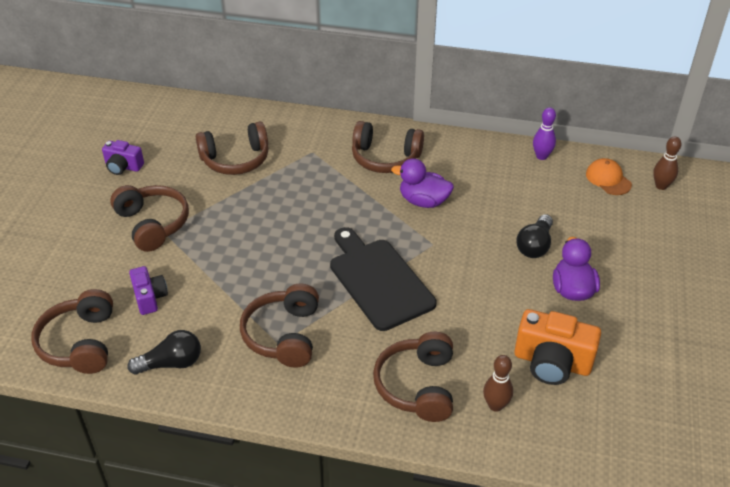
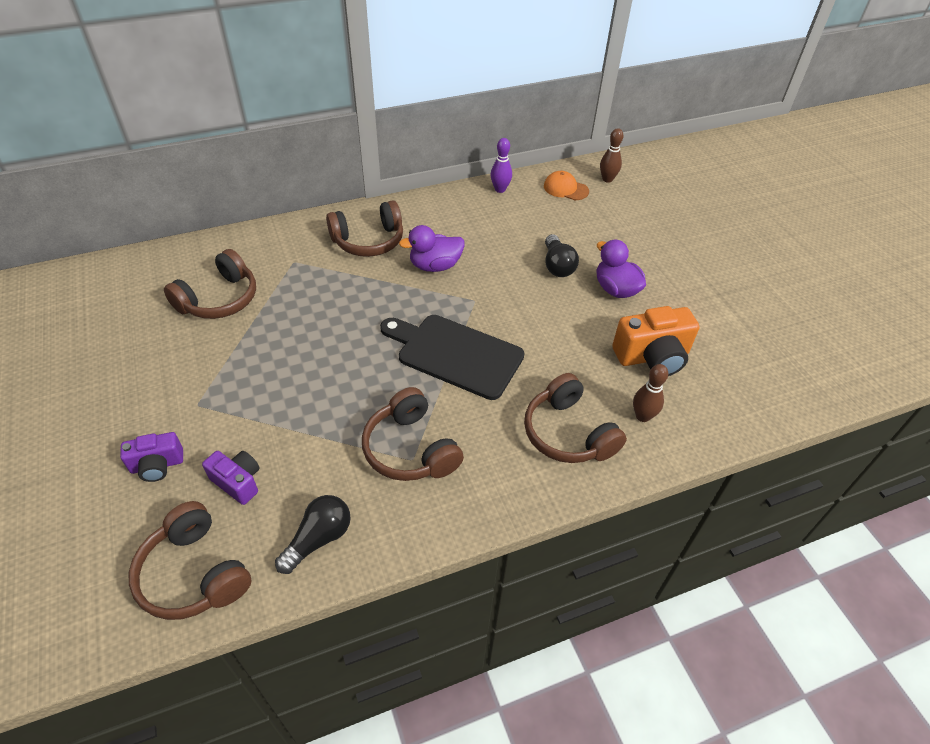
camera: 35 degrees left, 5 degrees up
purple camera [102,140,144,175] -> purple camera moved to [120,432,183,482]
brown headphones [110,185,189,252] -> none

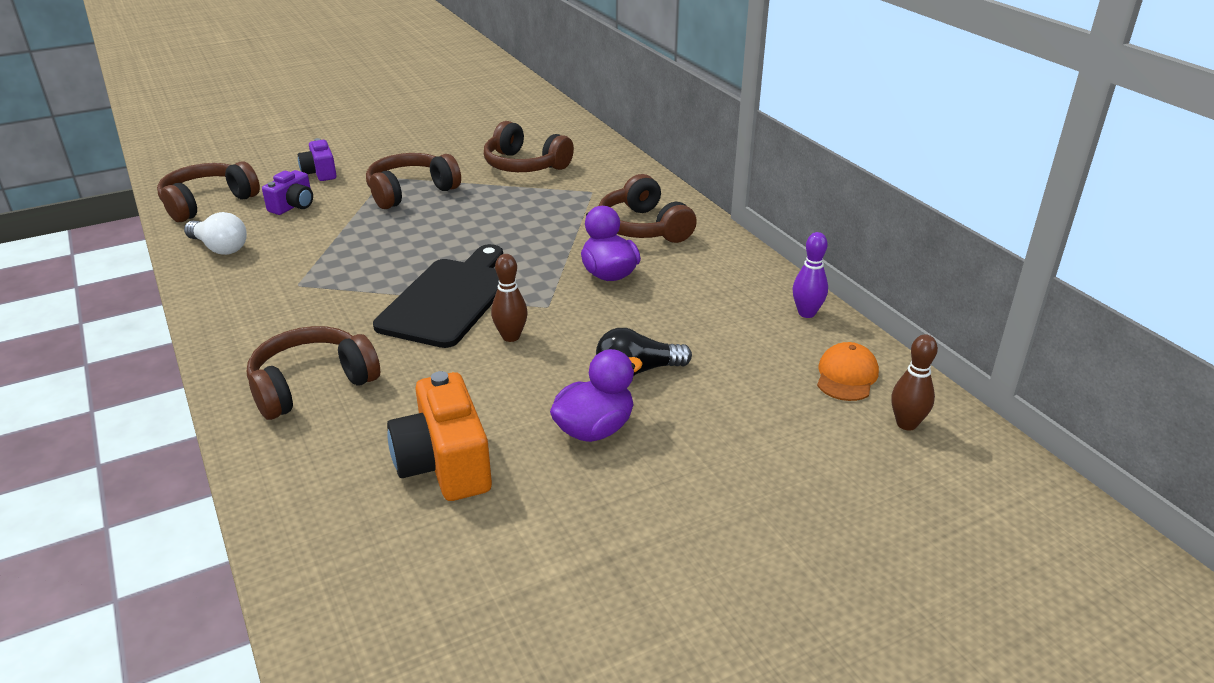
camera: 85 degrees right, 15 degrees down
black light bulb [275,495,351,574] -> white light bulb [184,212,247,255]
brown headphones [362,387,464,481] -> brown headphones moved to [366,153,461,209]
brown bowling pin [633,364,668,422] -> brown bowling pin moved to [491,254,528,342]

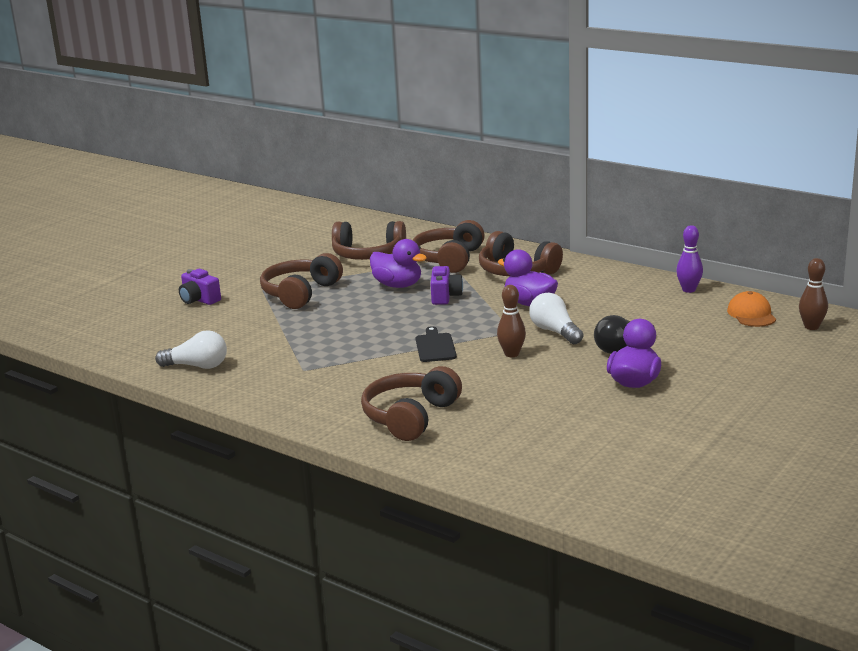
camera: 25 degrees left, 10 degrees down
brown headphones [157,161,260,222] -> brown headphones moved to [413,220,485,273]
purple camera [262,170,313,215] -> purple camera moved to [430,266,463,305]
black cutting board [373,244,503,348] -> black cutting board [416,326,457,362], size x0.49
orange camera [387,371,492,501] -> none
none -> purple duck [370,239,427,288]
none -> white light bulb [529,293,583,344]

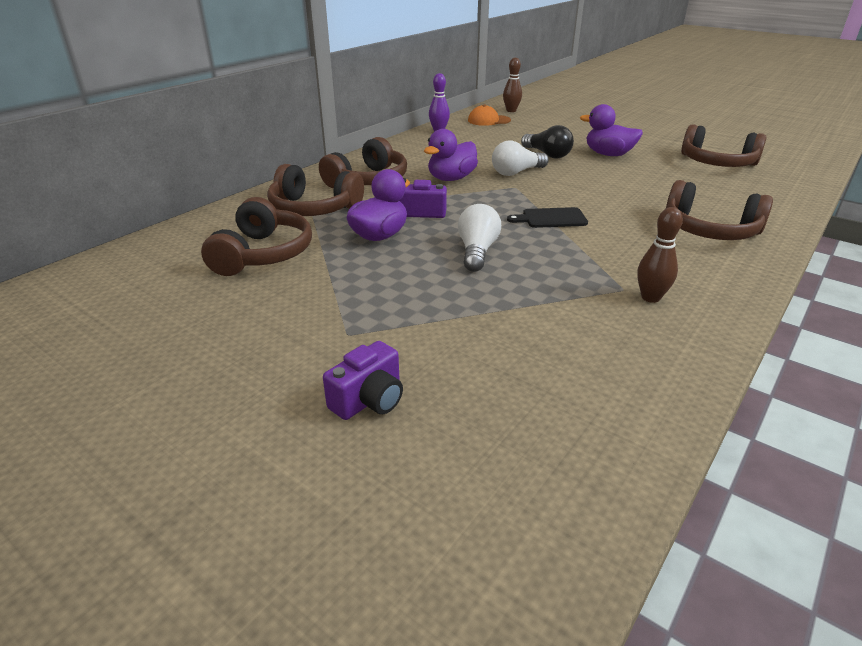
camera: 90 degrees left, 10 degrees up
white light bulb [155,330,227,369] -> white light bulb moved to [458,204,501,272]
brown headphones [260,253,343,309] -> brown headphones moved to [681,124,766,167]
brown bowling pin [497,285,526,357] -> brown bowling pin moved to [637,207,683,303]

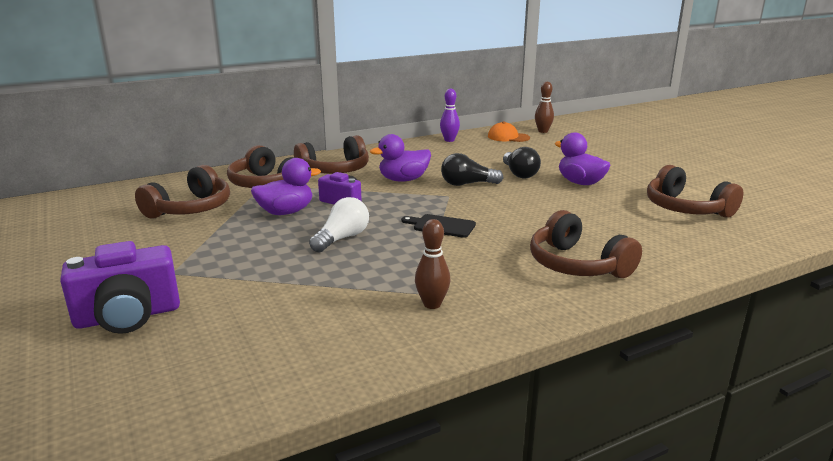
camera: 25 degrees right, 10 degrees down
purple camera [323,341,403,420] -> purple camera [60,241,180,334], size x1.67
white light bulb [492,141,549,176] -> black light bulb [441,153,503,186]

